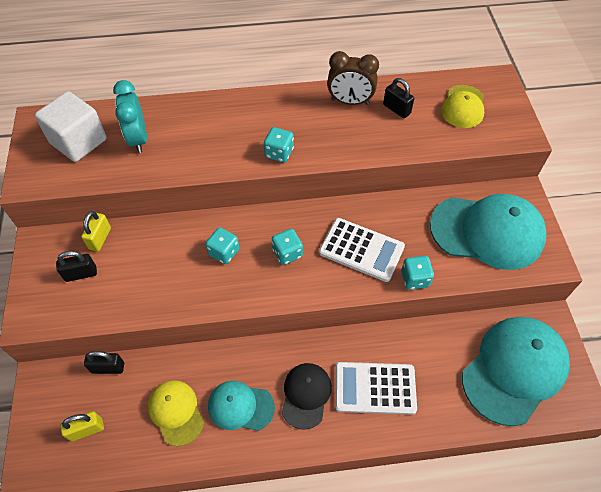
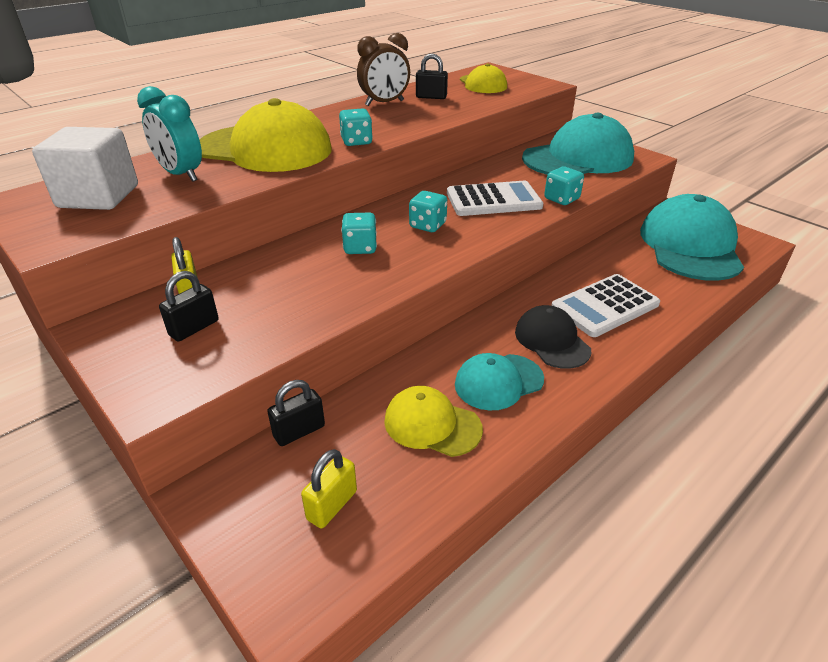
camera: 35 degrees left, 20 degrees down
none -> yellow cap [200,98,332,172]

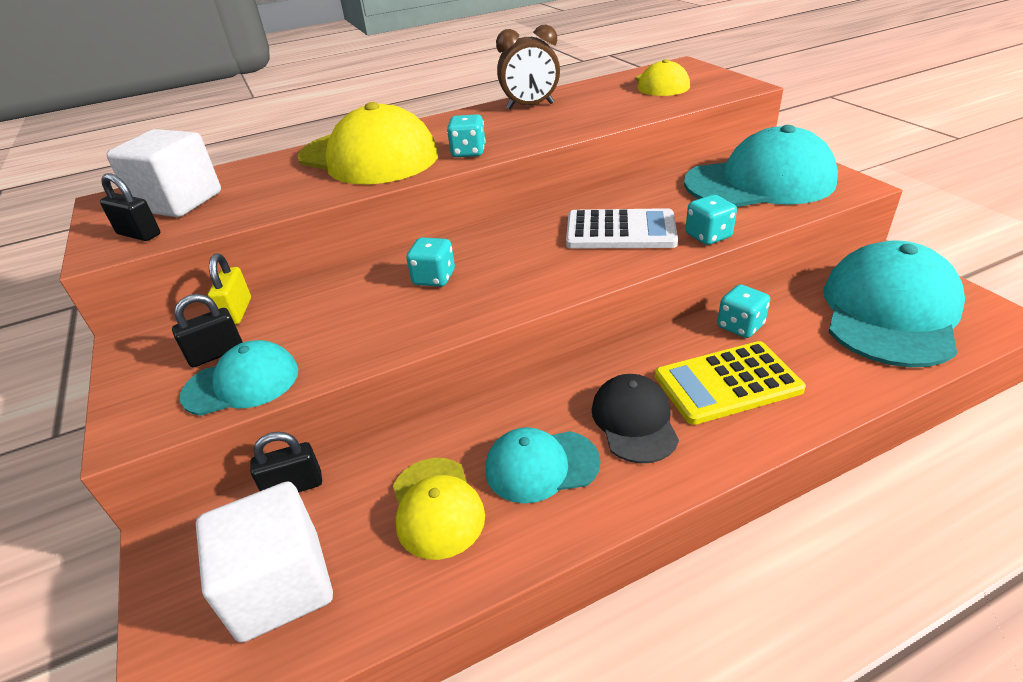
camera: 20 degrees right, 0 degrees up
turquoise clock [137,86,202,182] -> none
yellow padlock [301,449,357,528] -> white cube [196,482,333,643]
yellow cap [384,386,483,457] -> yellow cap turned 150 degrees counterclockwise [393,458,485,560]
turquoise dice [409,191,447,232] -> turquoise dice moved to [717,284,770,338]
black padlock [416,54,448,99] -> black padlock moved to [100,173,160,241]
white calculator [551,274,660,337] -> yellow calculator [655,341,806,425]
none -> turquoise cap [180,340,298,416]

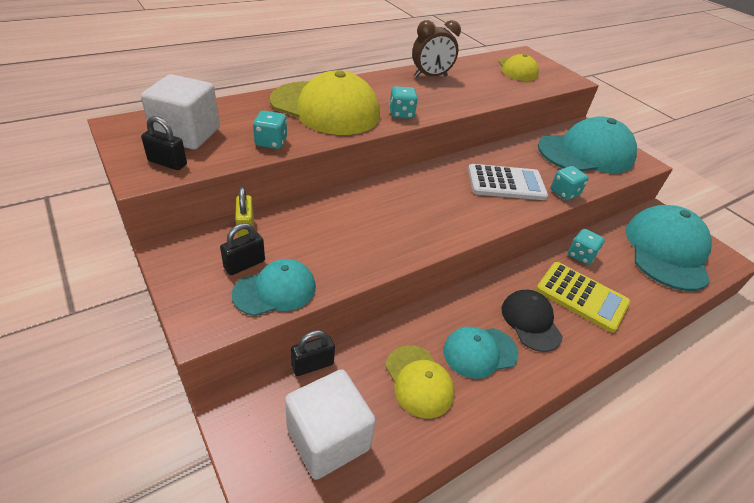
camera: 15 degrees left, 5 degrees up
turquoise dice [406,237,455,287] -> turquoise dice moved to [253,111,287,149]
yellow calculator [655,341,806,425] -> yellow calculator turned 120 degrees counterclockwise [536,262,630,333]

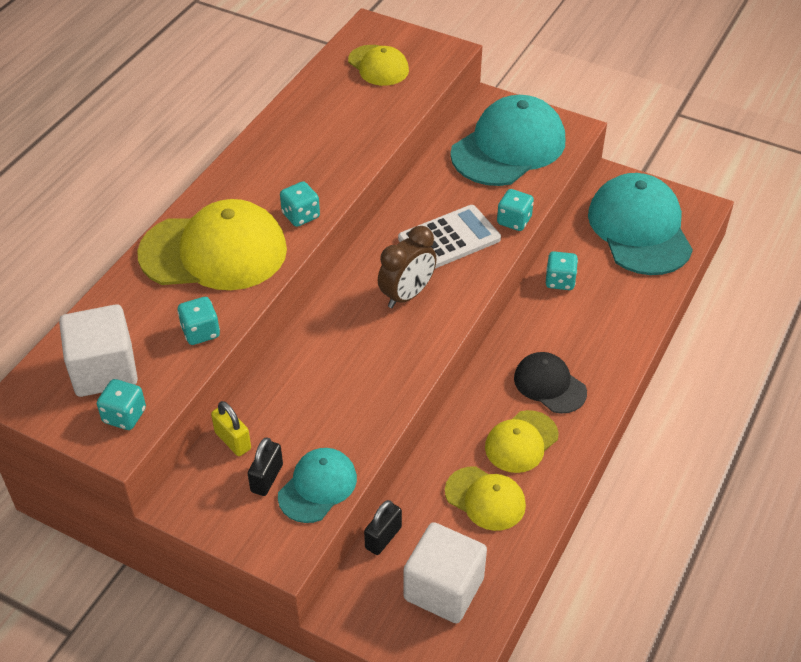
camera: 25 degrees left, 5 degrees up
black padlock [141,116,187,170] -> turquoise dice [97,379,146,430]
brown clock [412,20,461,77] -> brown clock moved to [378,226,437,308]
turquoise cap [443,326,518,379] -> yellow cap [485,410,559,473]
yellow calculator [536,262,630,333] -> none

